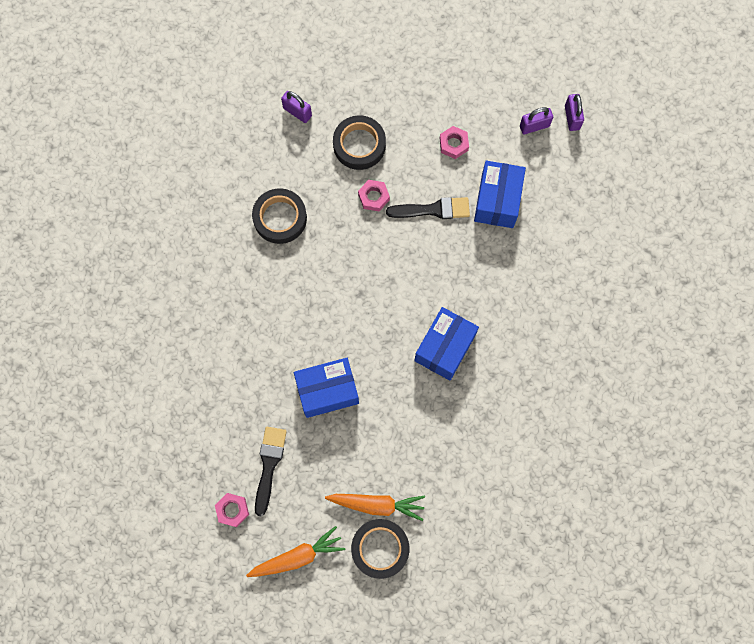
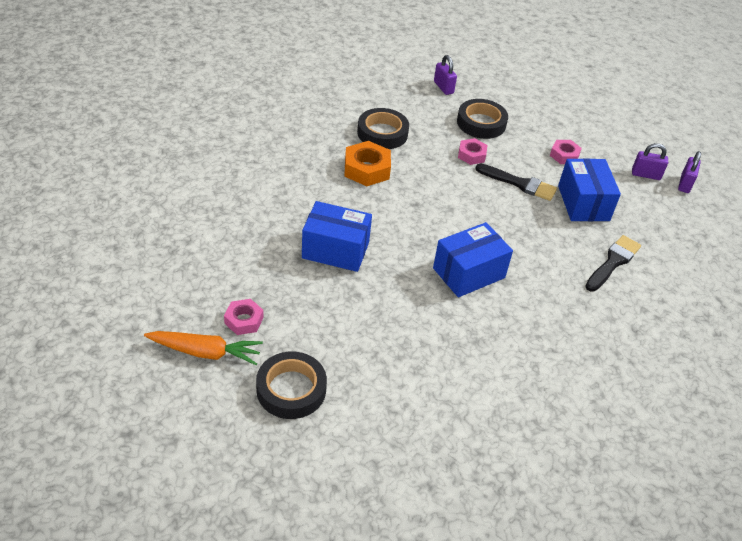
camera: 25 degrees right, 30 degrees down
pink nut [215,493,249,527] -> pink nut moved to [224,299,264,335]
black brush [255,427,287,516] -> black brush moved to [585,235,641,292]
orange carrot [325,494,425,521] -> none
blue box [474,161,526,228] -> blue box turned 45 degrees counterclockwise [558,158,621,221]
none -> orange nut [344,141,391,186]

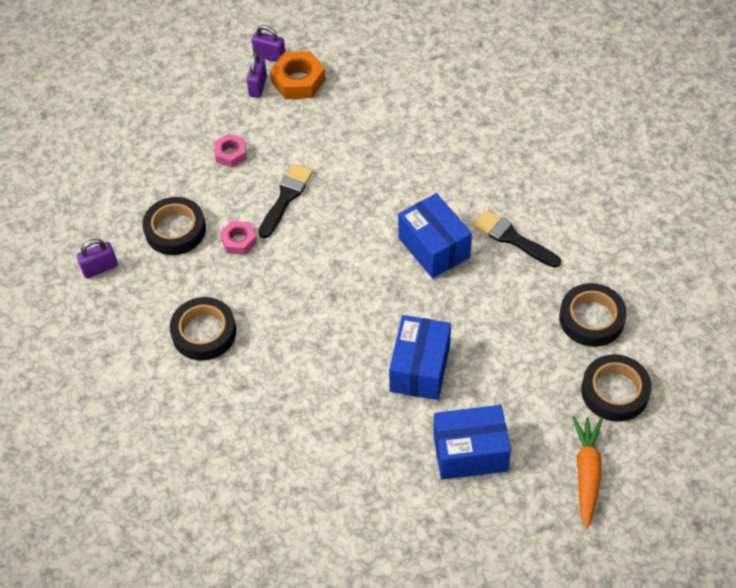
camera: 85 degrees left, 10 degrees up
pink nut [224,299,264,335] -> none
orange nut [344,141,391,186] -> orange nut moved to [270,51,326,99]
blue box [558,158,621,221] -> blue box moved to [433,405,511,480]
black brush [585,235,641,292] -> black brush moved to [473,210,561,268]
none -> black tape [559,283,627,347]

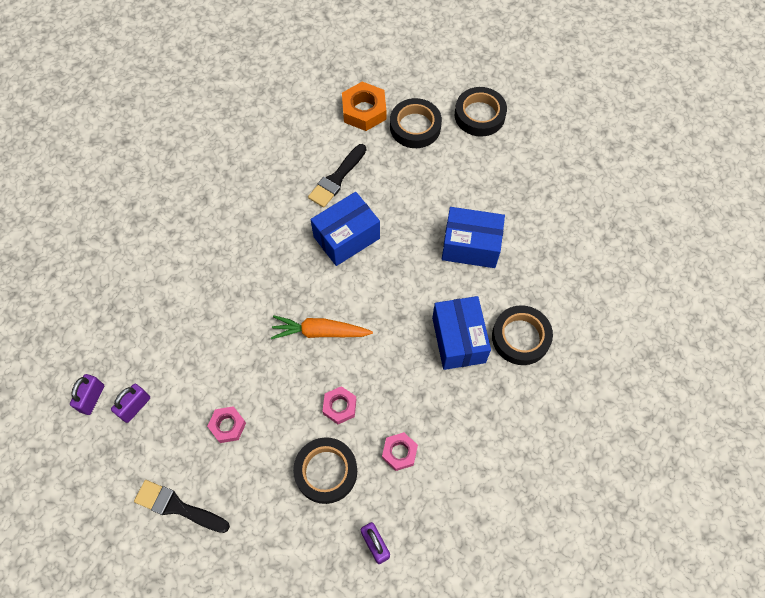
camera: 95 degrees left, 10 degrees up
black tape [170,297,236,361] -> black tape moved to [492,305,553,365]
purple padlock [246,53,267,98] -> purple padlock turned 60 degrees counterclockwise [111,384,150,423]
black brush [258,164,313,238] -> black brush moved to [134,480,230,533]
orange nut [270,51,326,99] -> orange nut moved to [342,82,386,131]
blue box [433,405,511,480] -> blue box moved to [432,296,491,370]
orange carrot [572,416,603,529] -> orange carrot moved to [271,315,373,339]
none -> pink nut [382,432,418,471]

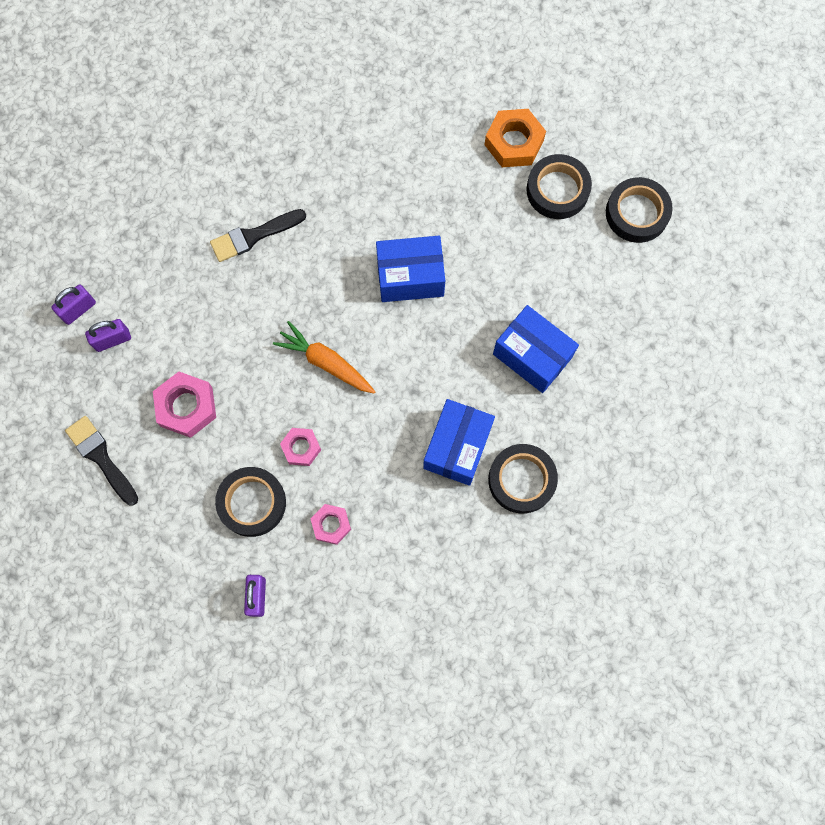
camera: 30 degrees right, 10 degrees up
pink nut [207,406,246,443] -> pink nut [153,372,216,438], size x1.60
black brush [308,144,366,208] -> black brush moved to [210,209,306,262]

